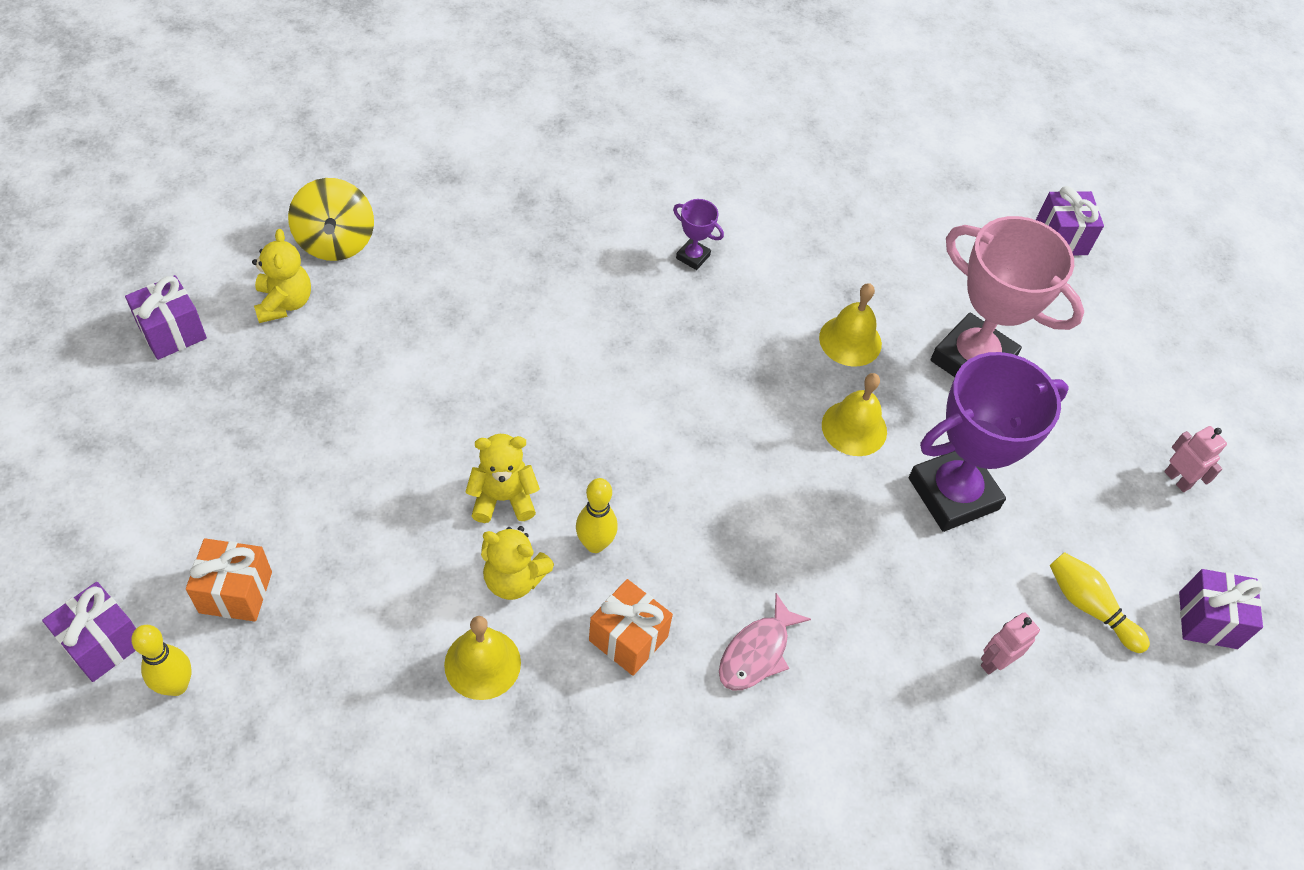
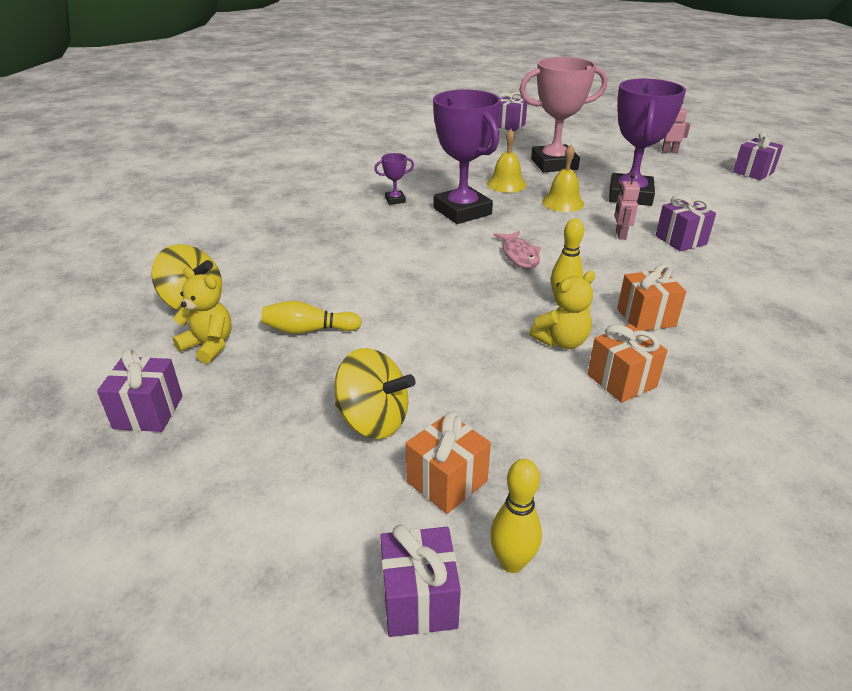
camera: 45 degrees left, 20 degrees down
yellow bell [444,616,521,700] -> orange gift [588,324,668,403]
yellow teddy bear [465,434,540,523] -> none
pink fish [719,593,811,691] -> pink fish moved to [494,231,541,269]
pink robot [981,612,1040,675] -> pink robot moved to [614,173,640,240]
yellow bowling pin [1050,552,1150,653] -> yellow bowling pin moved to [261,301,362,334]
none -> yellow spinning top [334,348,416,439]
none -> purple trophy [433,90,501,224]
none -> purple gift [655,195,716,251]

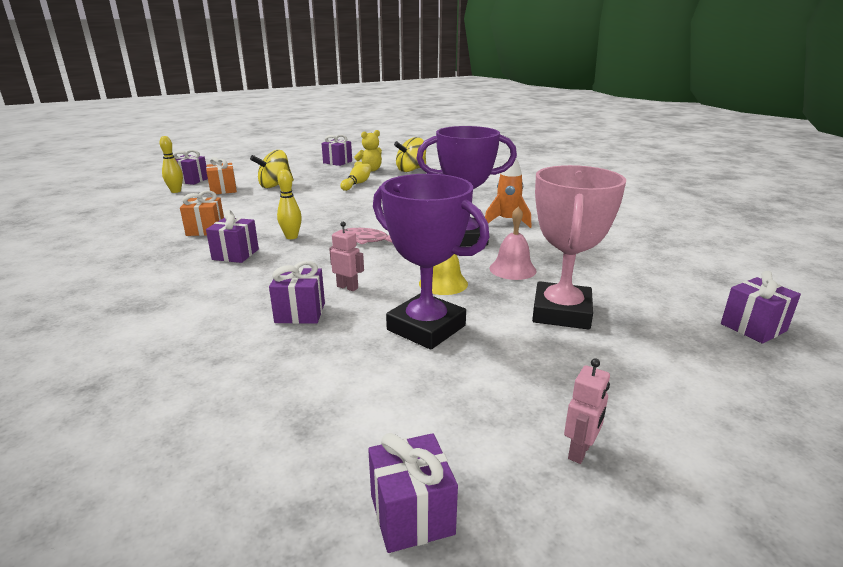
camera: 115 degrees right, 10 degrees down
purple trophy [374,153,414,205] -> orange rocket [485,157,531,228]
yellow bell [487,129,526,193] -> pink bell [489,207,536,280]
yellow teddy bear [529,271,595,349] -> none
orange gift [617,264,686,331] -> purple gift [206,210,259,263]

